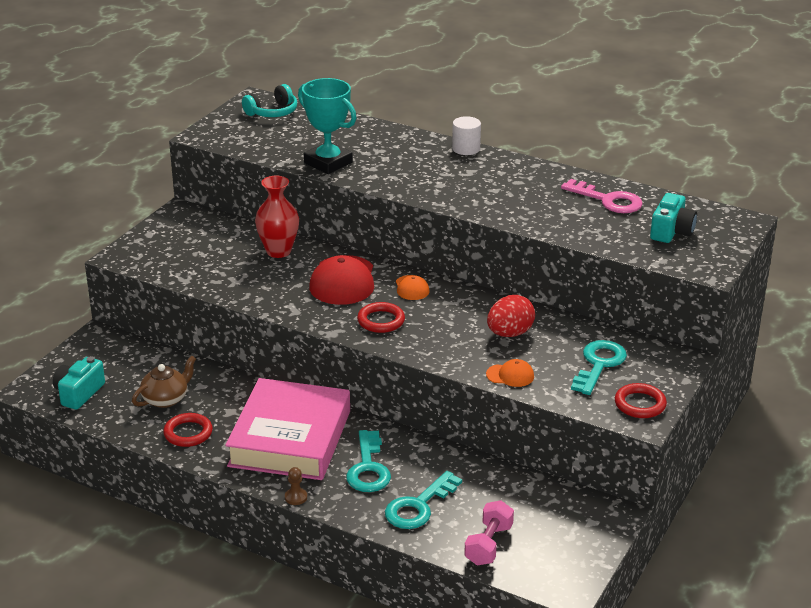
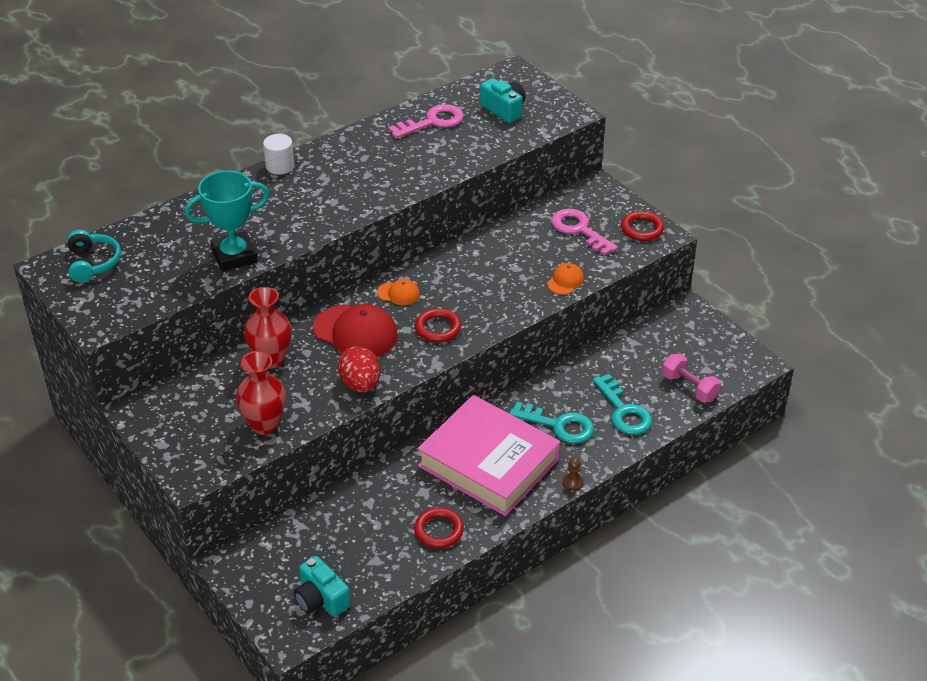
camera: 65 degrees left, 10 degrees up
brown teapot [132,356,196,408] -> none
red egg [487,295,535,337] -> red egg moved to [338,346,380,393]
turquoise key [571,340,627,395] -> pink key [551,209,618,256]
none -> red vase [236,351,286,435]

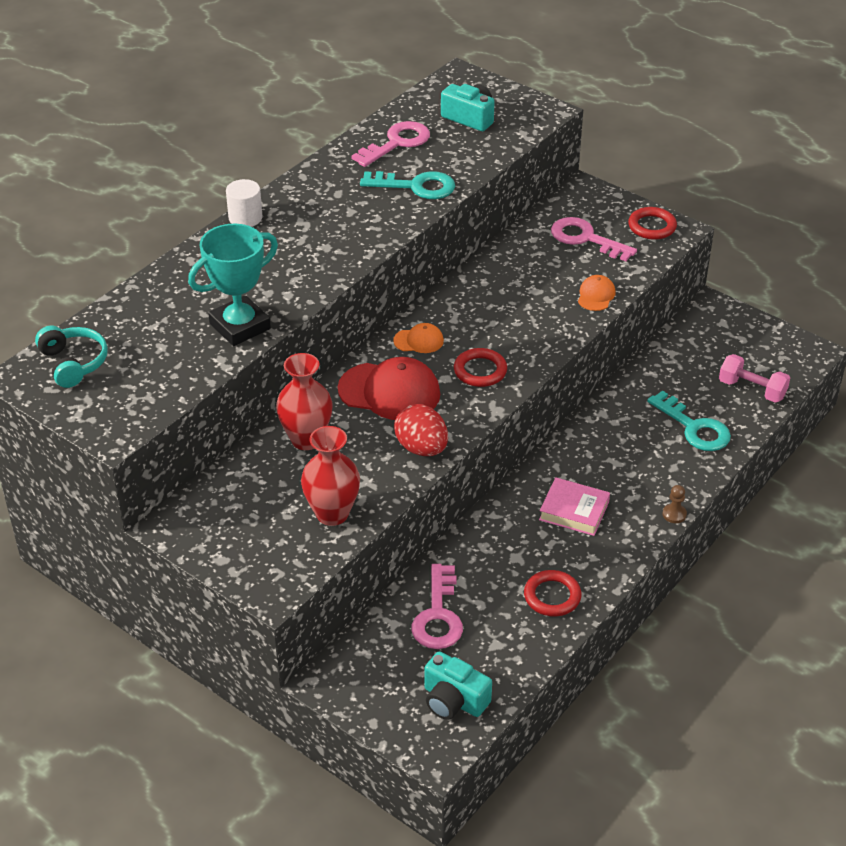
camera: 15 degrees left, 0 degrees up
pink book [417,395,560,516] -> pink book [539,477,610,536], size x0.46
turquoise key [509,402,594,443] -> turquoise key moved to [360,171,455,199]
none -> pink key [412,564,463,649]

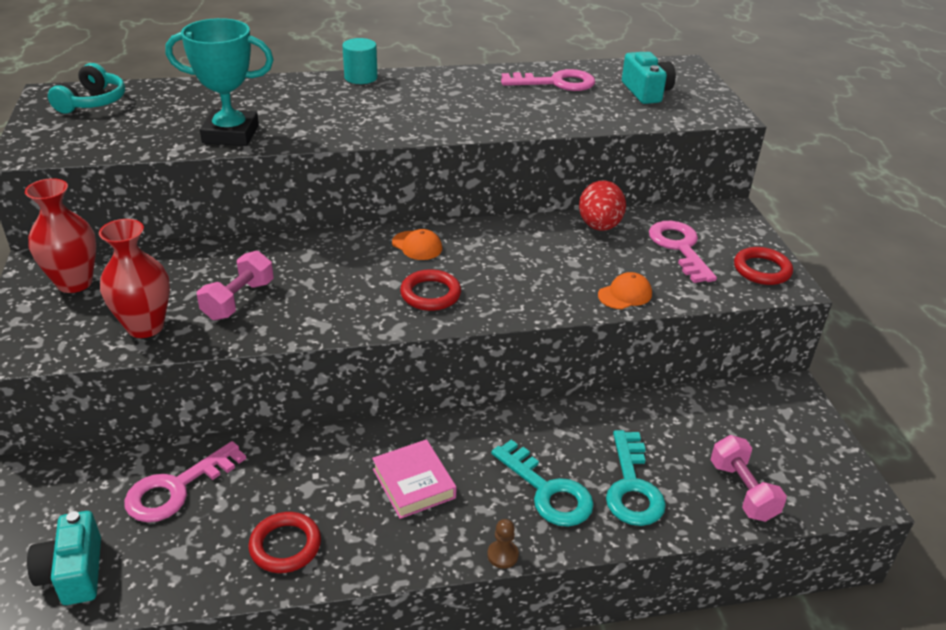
camera: 40 degrees right, 5 degrees down
white cylinder [226,179,263,227] -> turquoise cylinder [342,38,378,84]
red vase [276,353,332,450] -> red vase moved to [25,178,96,293]
red cap [338,357,440,420] -> none
turquoise key [360,171,455,199] -> turquoise key moved to [491,440,594,527]
red egg [394,404,448,456] -> red egg moved to [579,180,626,231]
none -> pink dumbbell [197,251,274,320]

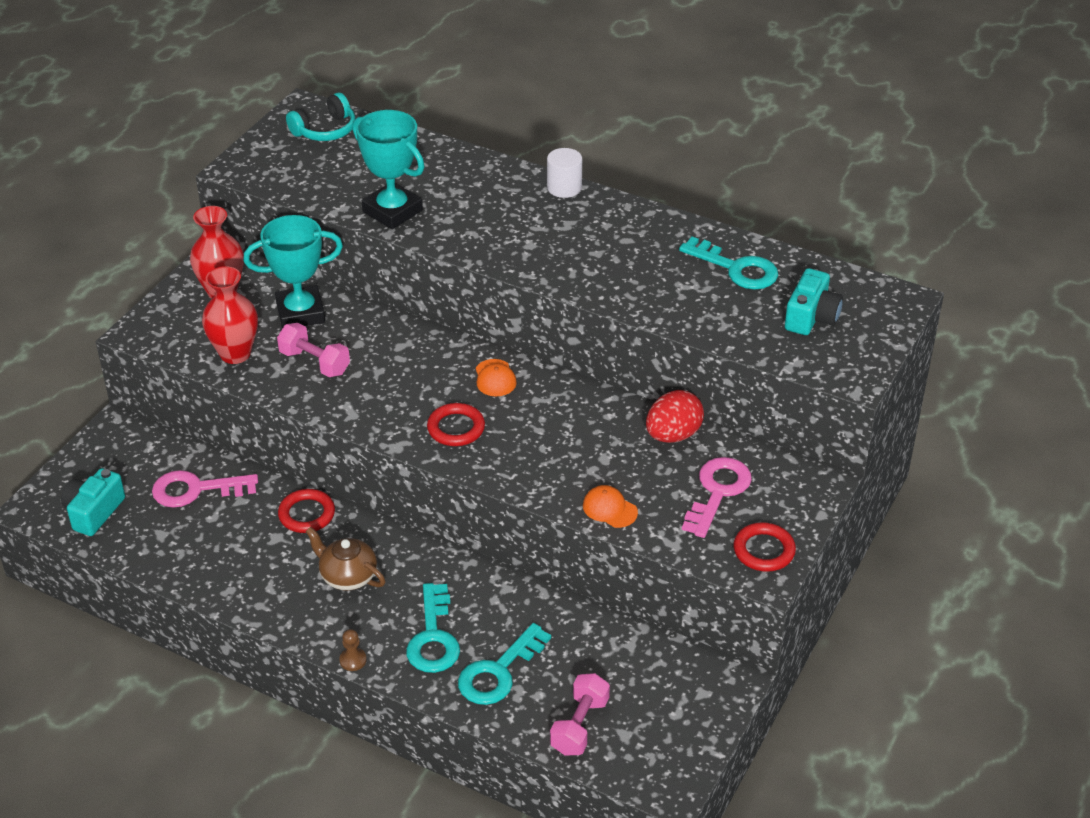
camera: 40 degrees right, 5 degrees up
pink dumbbell [197,251,274,320] -> pink dumbbell turned 60 degrees clockwise [277,323,350,377]
red ring [248,512,321,573] -> red ring moved to [278,489,335,533]
turquoise cylinder [342,38,378,84] -> white cylinder [547,148,582,198]
pink book [372,439,456,519] -> brown teapot [305,527,385,591]
pink key [501,69,595,91] -> turquoise key [679,237,778,290]
orange cap [598,272,652,309] -> orange cap turned 150 degrees counterclockwise [583,485,638,528]
none -> turquoise trophy [243,215,343,329]

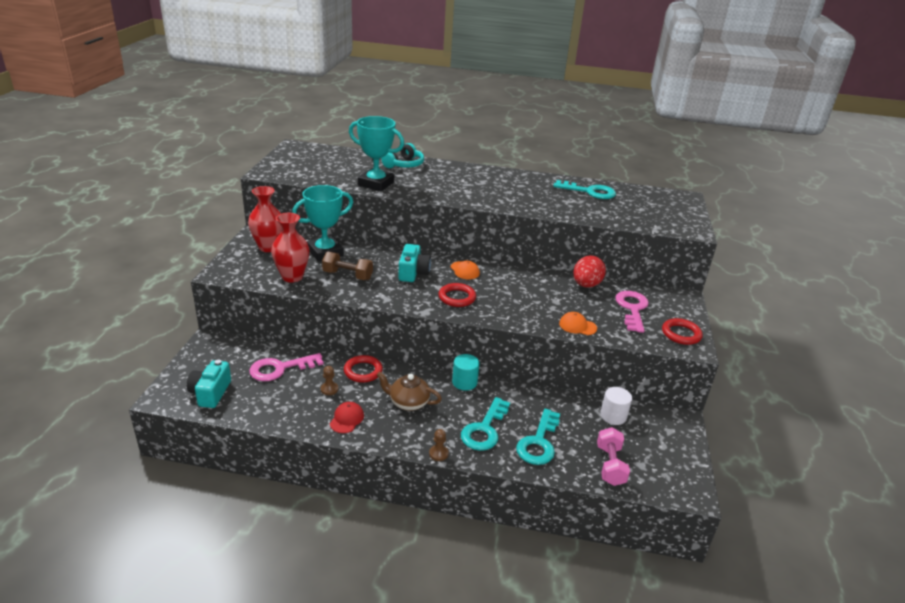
camera: 20 degrees left, 10 degrees down
pink dumbbell [277,323,350,377] -> brown dumbbell [322,252,373,280]
turquoise headphones [286,93,356,141] -> turquoise headphones moved to [381,143,424,168]
turquoise key [406,583,460,673] -> turquoise key turned 45 degrees clockwise [461,397,510,451]
white cylinder [547,148,582,198] -> white cylinder moved to [600,387,632,425]
turquoise camera [785,268,843,335] -> turquoise camera moved to [398,244,431,282]
none -> brown pawn [321,366,338,395]
none -> red cap [330,402,364,433]
none -> turquoise cylinder [452,354,480,390]

